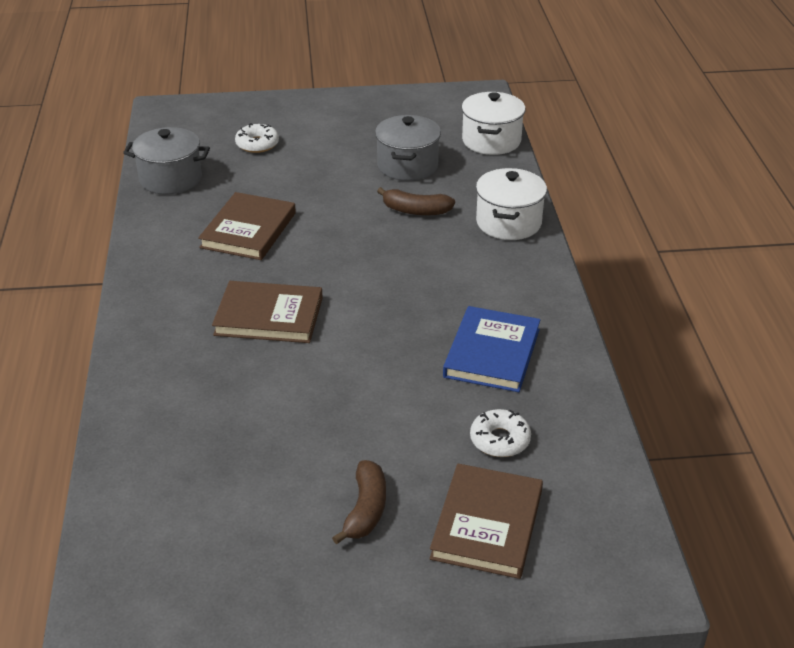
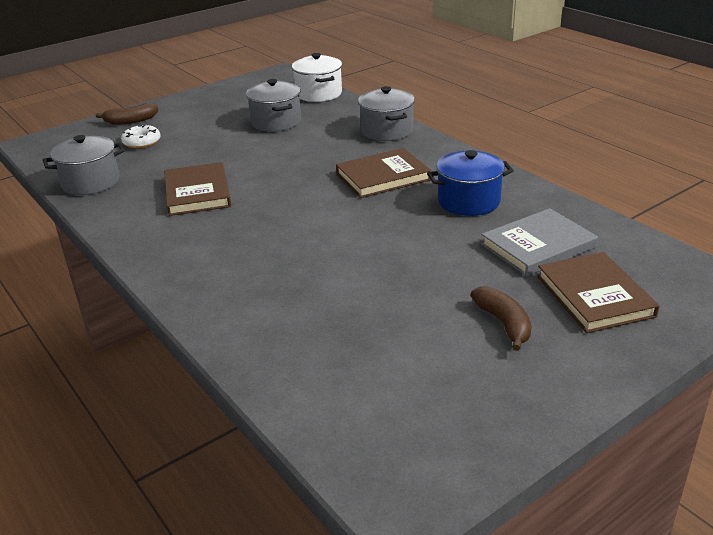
camera: 30 degrees left, 5 degrees down
brown book [212,281,323,343] -> brown book moved to [336,148,431,198]
brown banana [377,187,455,215] -> brown banana moved to [96,103,158,125]
blue book [443,306,541,392] -> blue pot [427,150,514,216]
white donut [470,409,531,457] -> grey book [481,208,598,276]
white pot [476,168,547,240] -> grey pot [358,86,415,141]

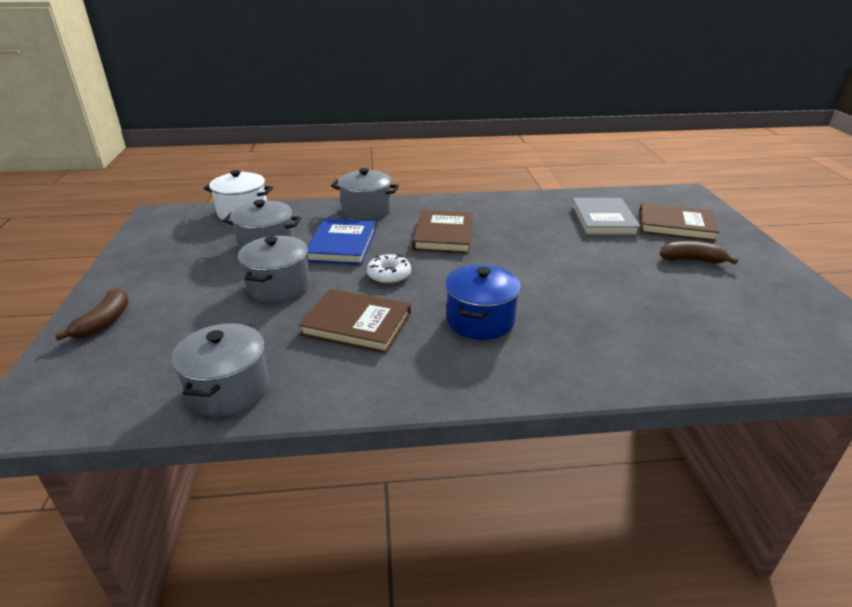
camera: 60 degrees left, 0 degrees up
white donut [121,124,161,148] -> white donut moved to [367,254,411,284]
blue pot [427,150,514,216] -> blue pot moved to [445,265,521,340]
none -> grey pot [238,236,310,303]
none -> blue book [307,219,376,265]

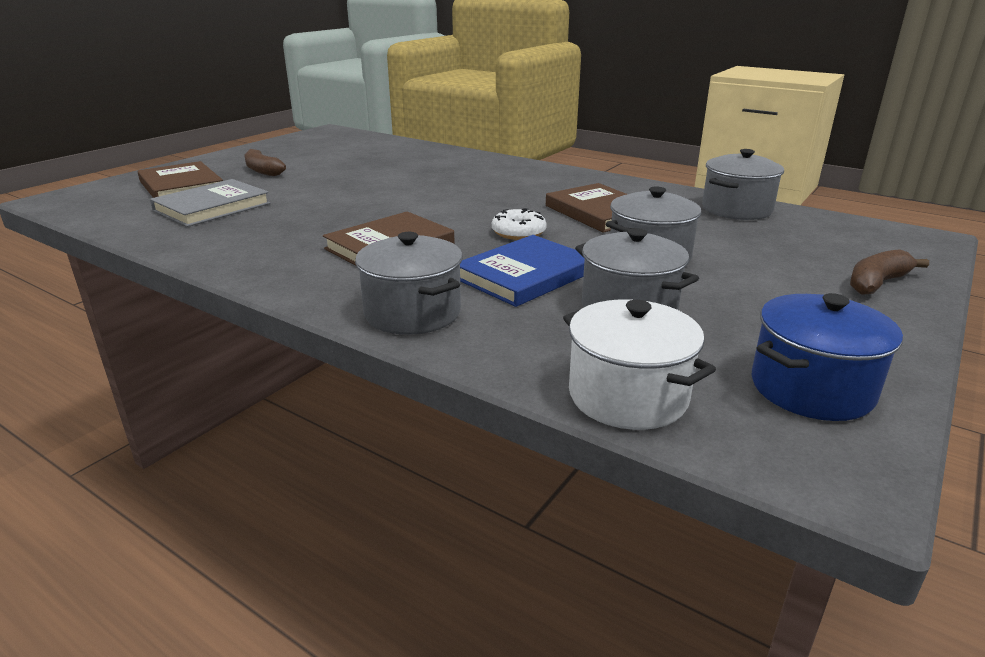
camera: 140 degrees left, 5 degrees down
blue pot [445,265,521,340] -> blue pot moved to [752,293,903,421]

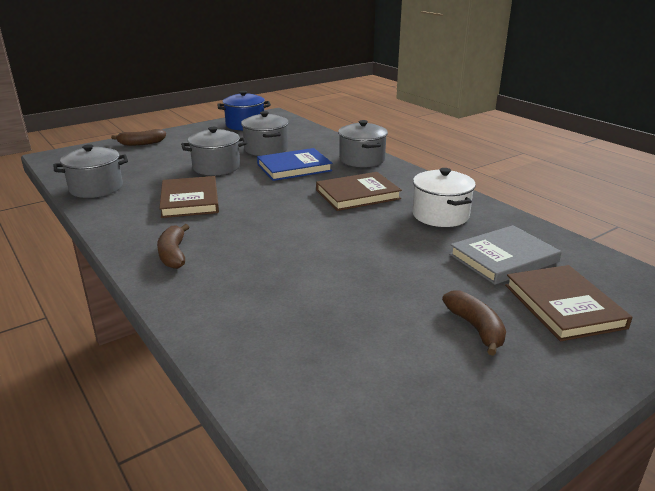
camera: 160 degrees left, 0 degrees up
white donut [492,208,547,240] -> none
white pot [563,299,716,430] -> white pot moved to [412,168,476,227]
none -> brown banana [157,224,189,269]

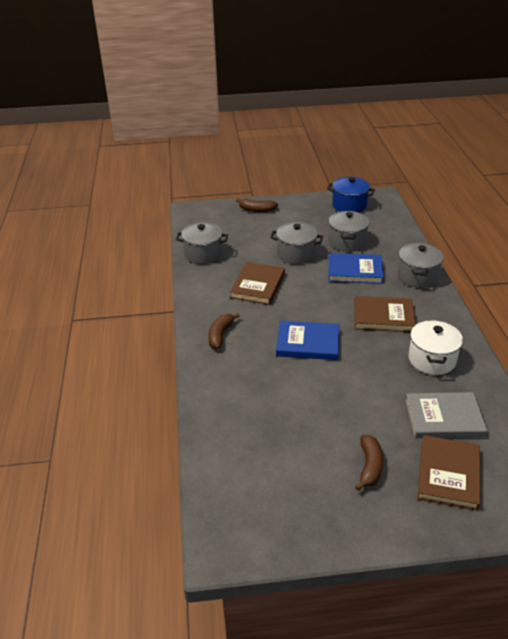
camera: 30 degrees right, 10 degrees up
none -> blue book [276,321,339,360]

